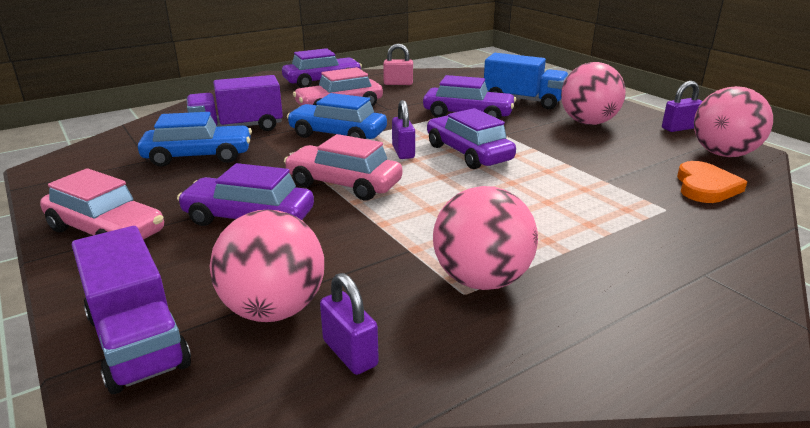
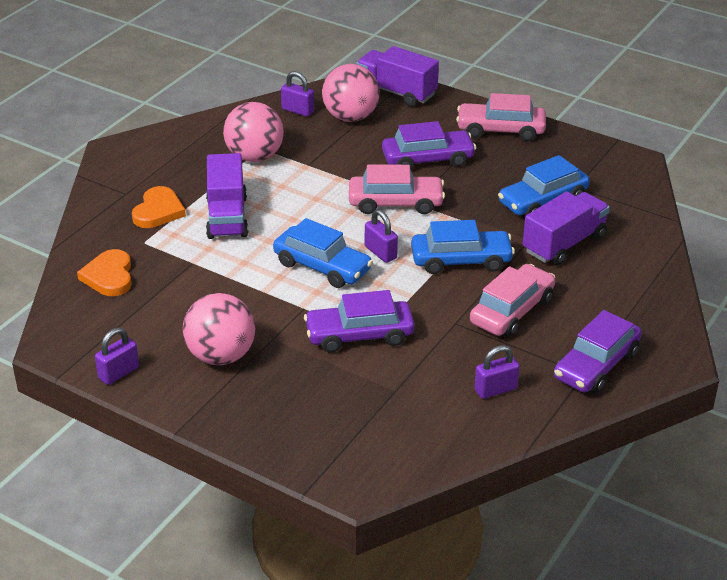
camera: 155 degrees right, 10 degrees up
pink padlock [383,44,413,85] -> purple padlock [475,345,520,399]
purple car [427,108,516,169] -> blue car [273,218,373,288]
blue truck [484,53,569,109] -> none
pink ball [694,86,773,157] -> none
none -> orange heart [132,186,186,228]
none -> purple truck [206,153,248,239]

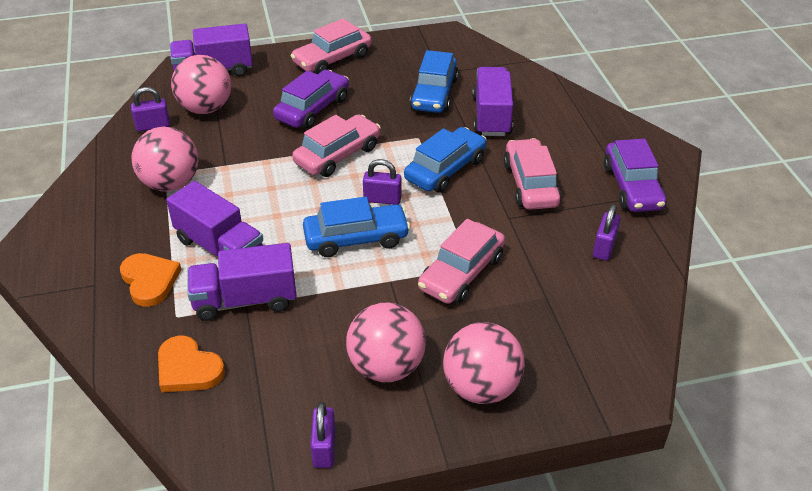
camera: 45 degrees left, 5 degrees up
purple car [304,290,415,353] -> pink car [418,219,505,304]
none -> purple truck [188,243,297,321]
none -> pink ball [443,322,525,404]

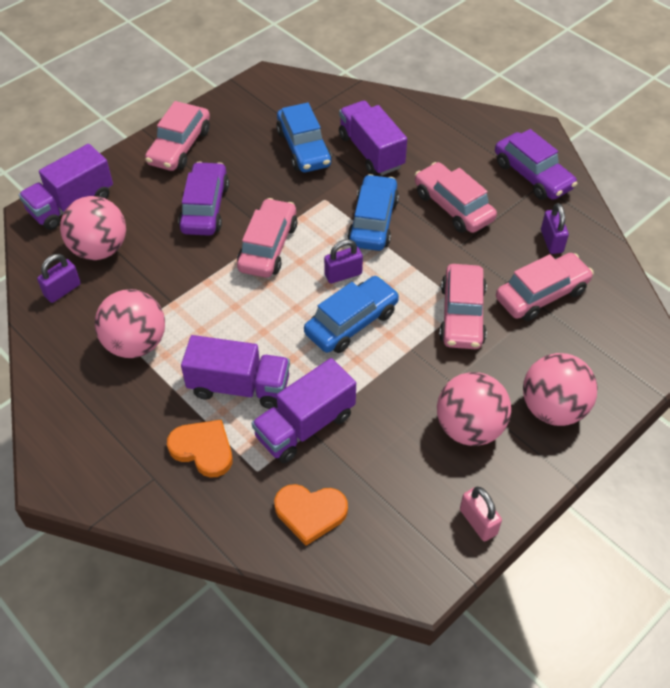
camera: 30 degrees left, 10 degrees up
purple padlock [310,402,336,468] -> pink padlock [460,487,502,541]
none -> pink car [496,253,594,321]

